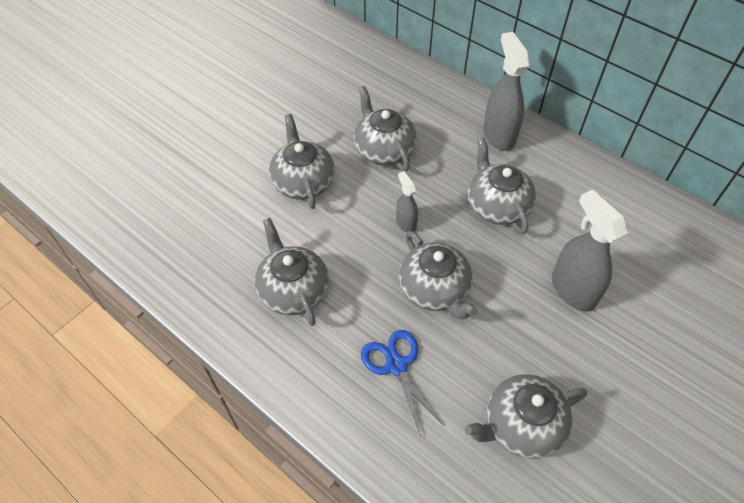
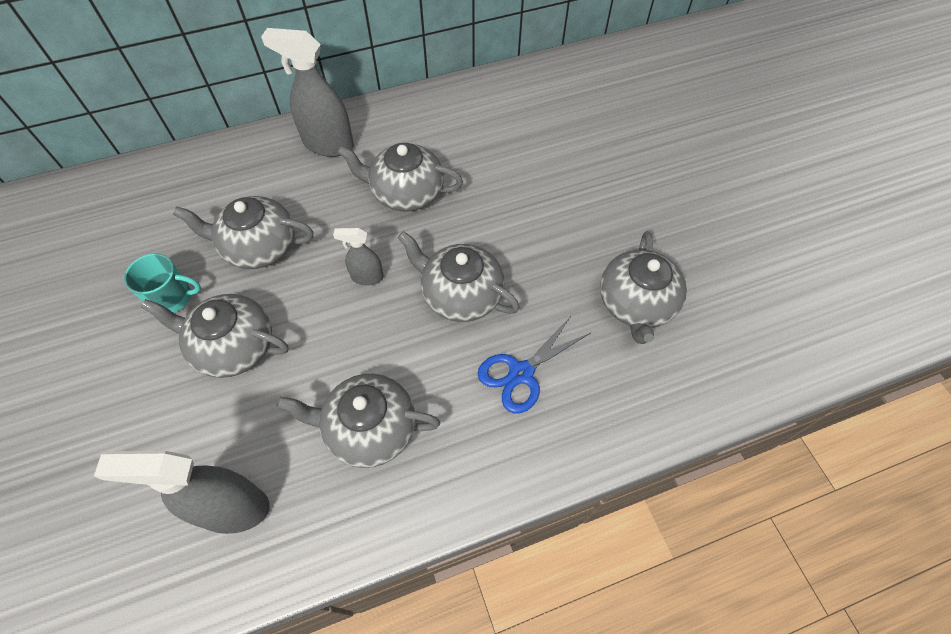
camera: 60 degrees left, 5 degrees up
blue scissors [361,330,443,436] -> blue scissors turned 45 degrees counterclockwise [478,316,590,414]
grey teapot [399,231,477,320] -> grey teapot turned 150 degrees counterclockwise [398,231,520,322]
grey spray bottle [552,190,628,312] -> grey spray bottle moved to [94,451,270,534]
none -> turquoise mug [124,253,201,313]

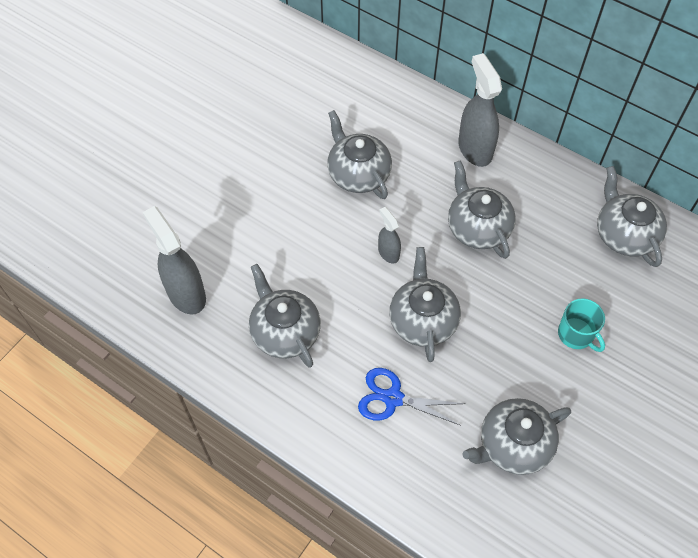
camera: 55 degrees right, 0 degrees up
turquoise mug [124,253,201,313] -> turquoise mug moved to [558,299,605,352]
grey teapot [141,294,289,378] -> grey teapot moved to [597,166,667,267]

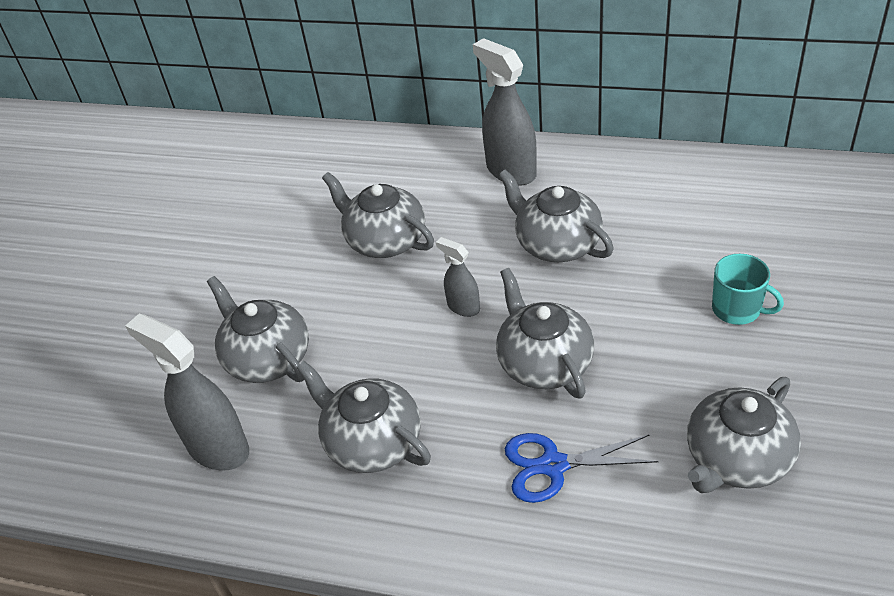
camera: 15 degrees left, 15 degrees down
grey teapot [597,166,667,267] -> grey teapot moved to [207,276,309,383]

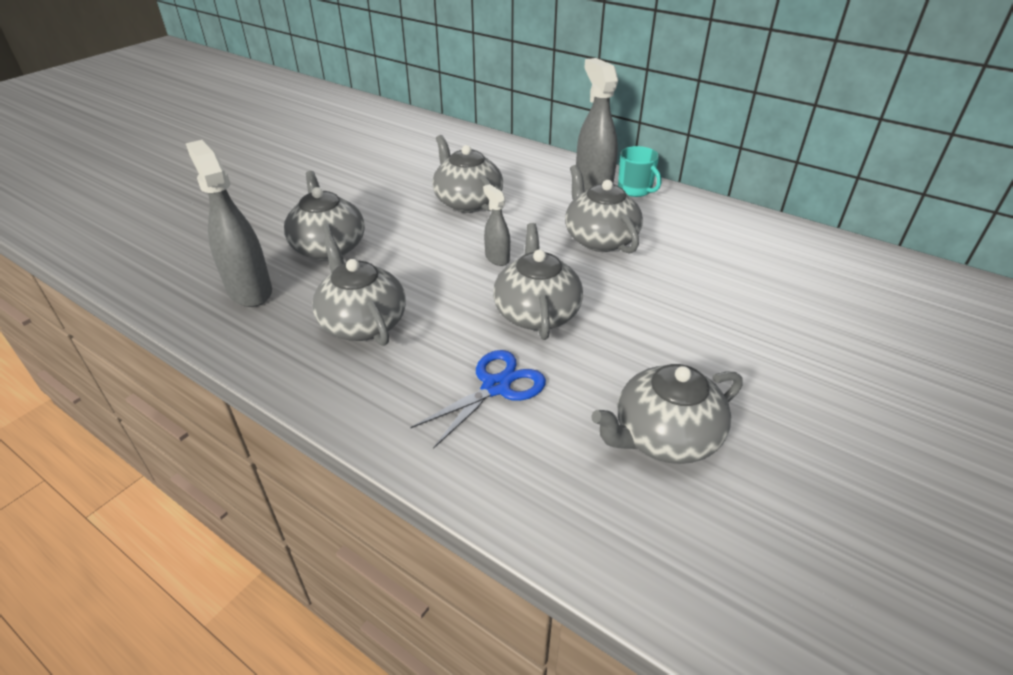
camera: 15 degrees right, 5 degrees down
blue scissors [505,433,659,503] -> blue scissors turned 120 degrees clockwise [411,350,546,449]
turquoise mug [712,254,784,325] -> turquoise mug moved to [618,146,661,197]

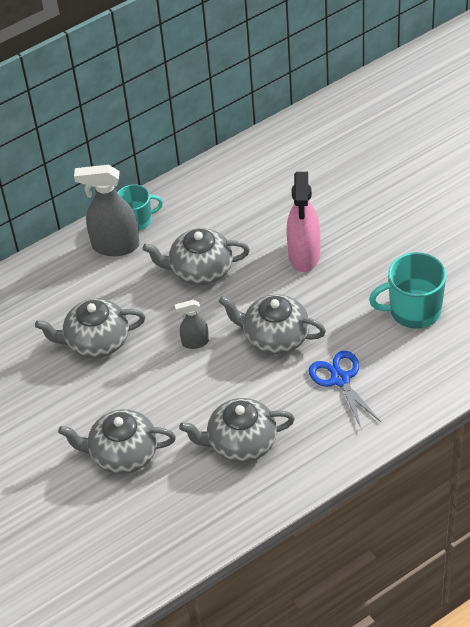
camera: 65 degrees left, 10 degrees up
grey spray bottle [186,140,272,307] -> none
grey teapot [591,364,743,464] -> turquoise mug [369,252,446,329]
none -> pink spray bottle [287,172,320,272]

